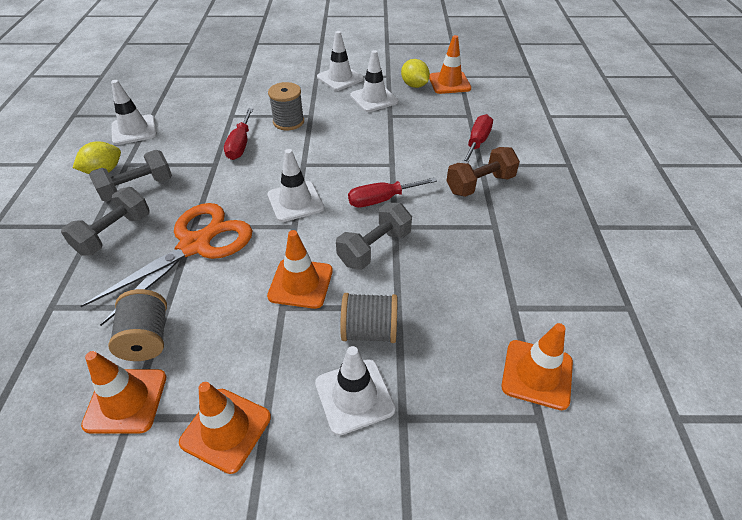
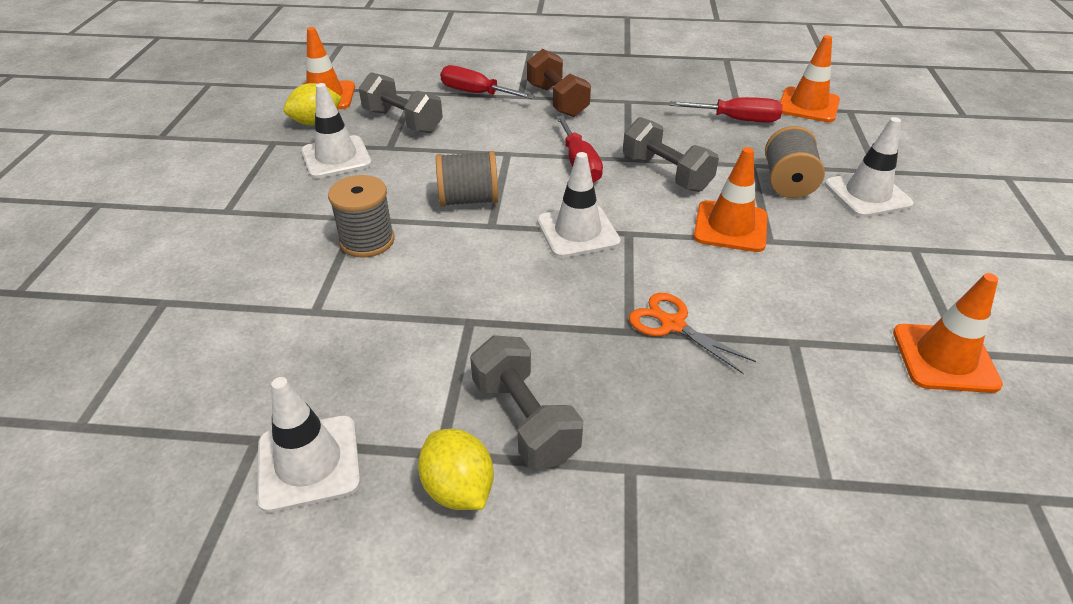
camera: 85 degrees left, 5 degrees down
grey dumbbell [61,187,150,255] -> grey dumbbell moved to [359,72,443,133]
orange scissors [81,203,252,326] -> orange scissors [629,293,756,374], size x0.50
grey spool [108,289,167,361] -> grey spool moved to [436,151,498,207]
orange traffic cone [179,382,271,474] -> none
red screwdriver [224,108,253,160] -> red screwdriver moved to [670,97,783,123]
white traffic cone [317,31,364,91] -> none

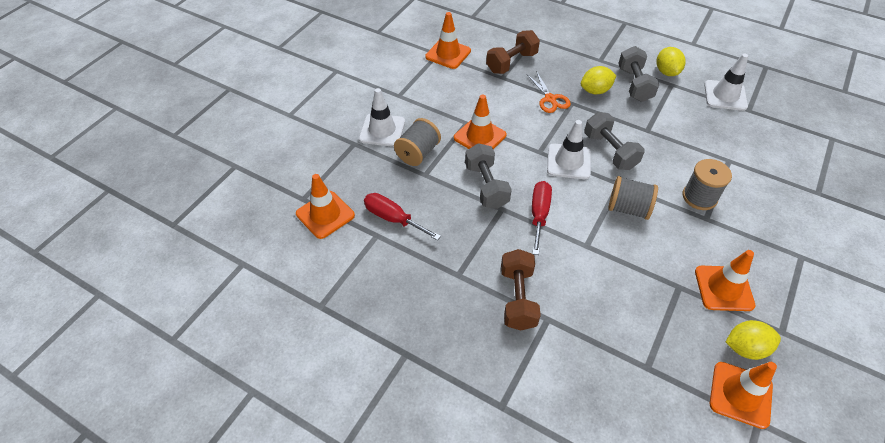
camera: 155 degrees left, 10 degrees up
white traffic cone [301,83,372,179] -> orange traffic cone [695,250,755,311]
grey dumbbell [359,72,443,133] -> grey dumbbell moved to [584,112,645,170]
red screwdriver [440,65,535,99] -> none
none -> brown dumbbell [486,30,540,74]
none -> yellow lemon [581,66,616,94]

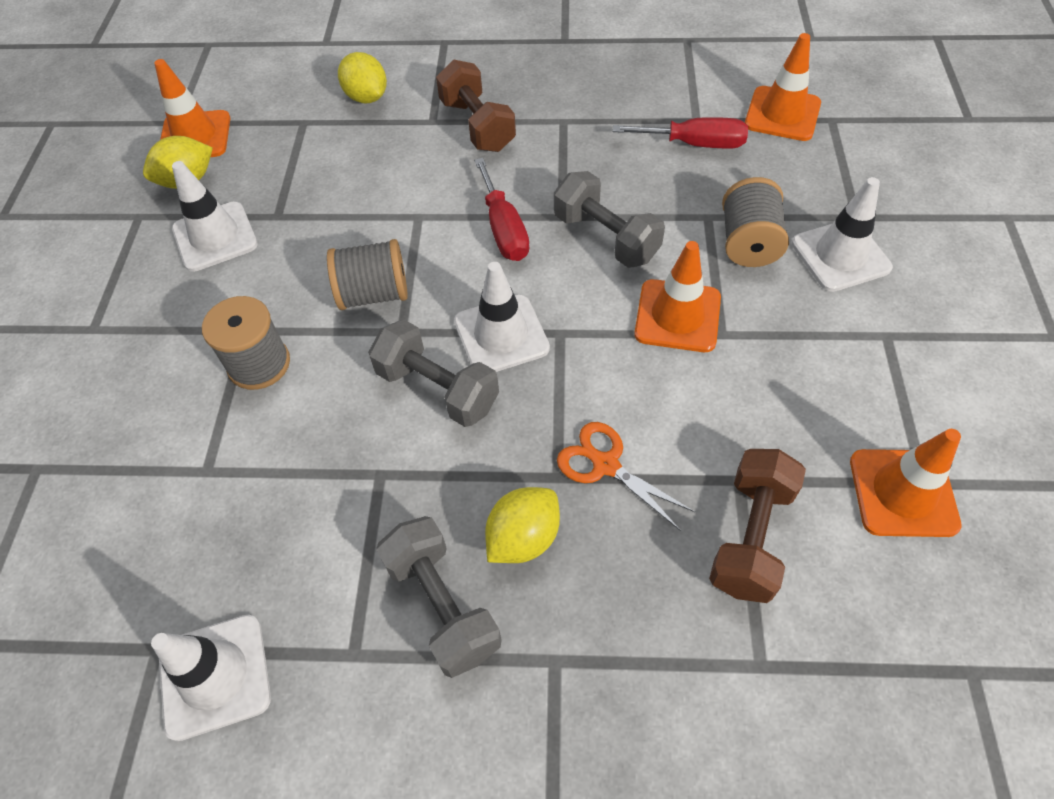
camera: 155 degrees right, 5 degrees up
yellow lemon [657,47,686,76] -> yellow lemon moved to [338,52,387,103]
orange traffic cone [695,250,755,311] -> white traffic cone [172,161,258,272]

